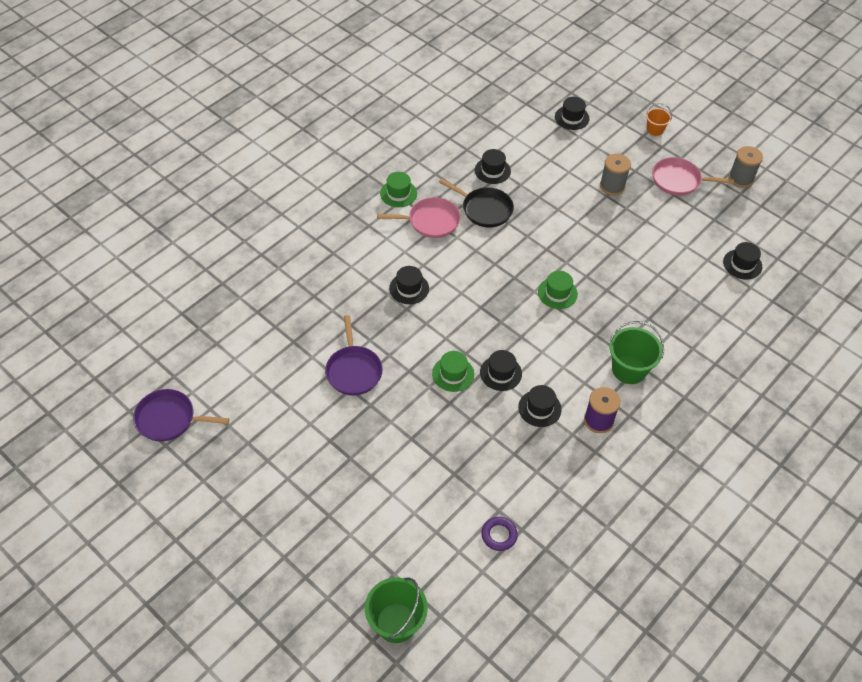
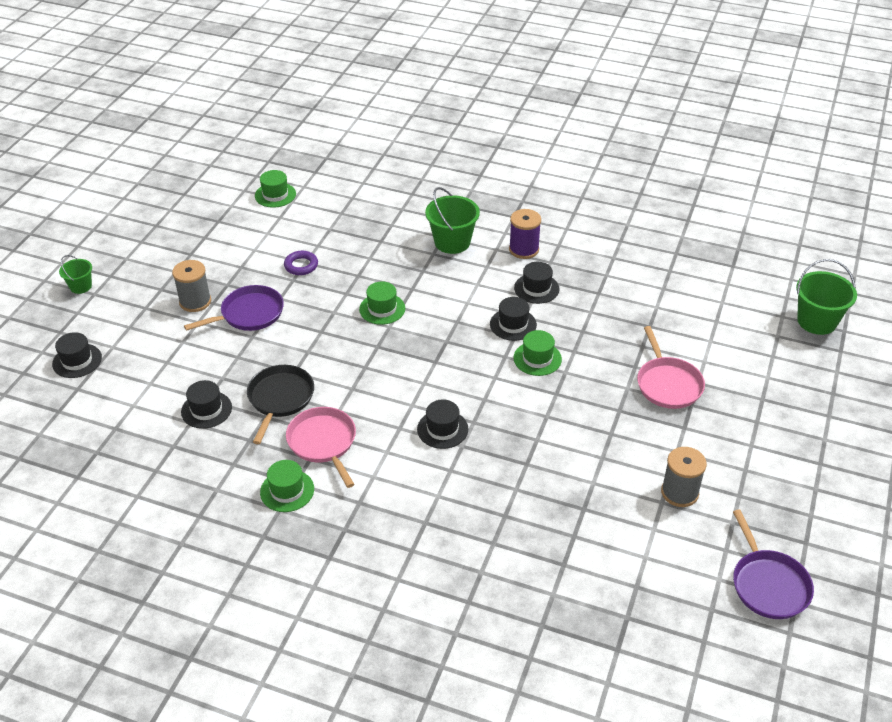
camera: 110 degrees left, 10 degrees down
purple pan [325,315,383,395] -> purple pan moved to [184,285,284,331]
purple ring [481,517,518,551] -> purple ring moved to [284,251,318,275]
orange bucket [646,103,672,136] -> green bucket [59,255,92,294]
pink pan [652,157,734,196] -> pink pan moved to [637,326,705,409]
black hat [723,242,762,280] -> green hat [255,170,296,208]
grey spool [729,146,763,188] -> grey spool moved to [661,447,707,507]

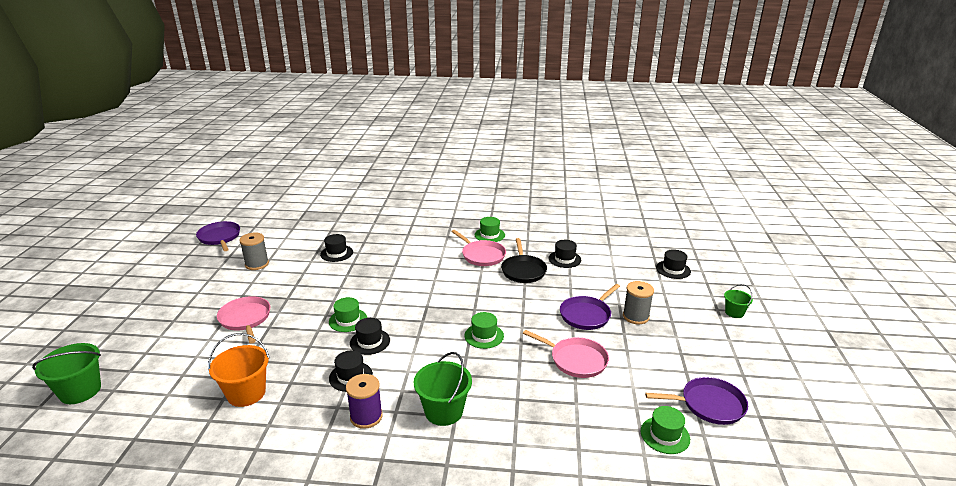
camera: 165 degrees right, 15 degrees down
purple ring [284,251,318,275] -> pink pan [523,330,609,378]
black hat [417,399,468,449] -> black hat moved to [320,234,353,262]
none -> orange bucket [208,333,270,407]
none -> purple pan [645,377,748,425]

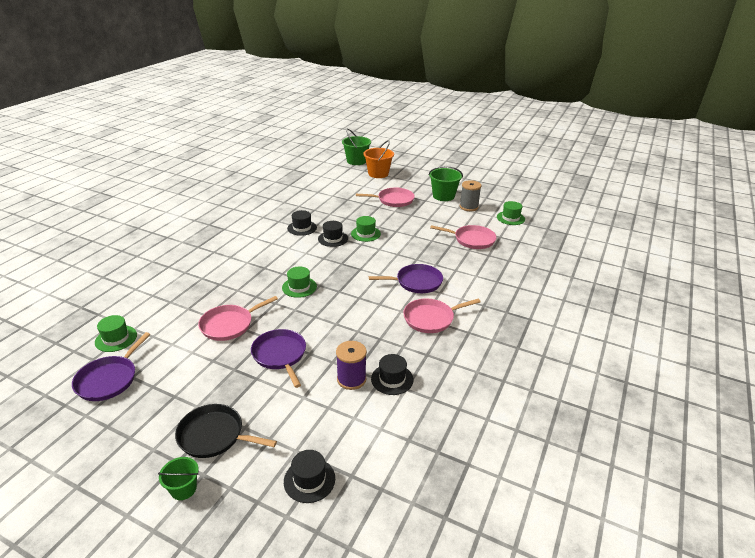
camera: 110 degrees right, 5 degrees up
purple pan [196,221,240,251] -> purple pan moved to [369,264,443,293]
orange bucket [208,333,270,407] -> orange bucket moved to [363,140,394,178]
black hat [320,234,353,262] -> pink pan [430,225,496,249]
purple spool [346,374,383,429] -> purple spool moved to [336,341,367,390]
green bucket [414,352,472,426] -> green bucket moved to [429,166,463,201]
green hat [475,217,505,242] -> green hat moved to [497,201,525,225]
black pan [501,238,547,283] -> black pan moved to [175,404,277,458]
grey spool [623,281,654,324] -> none

